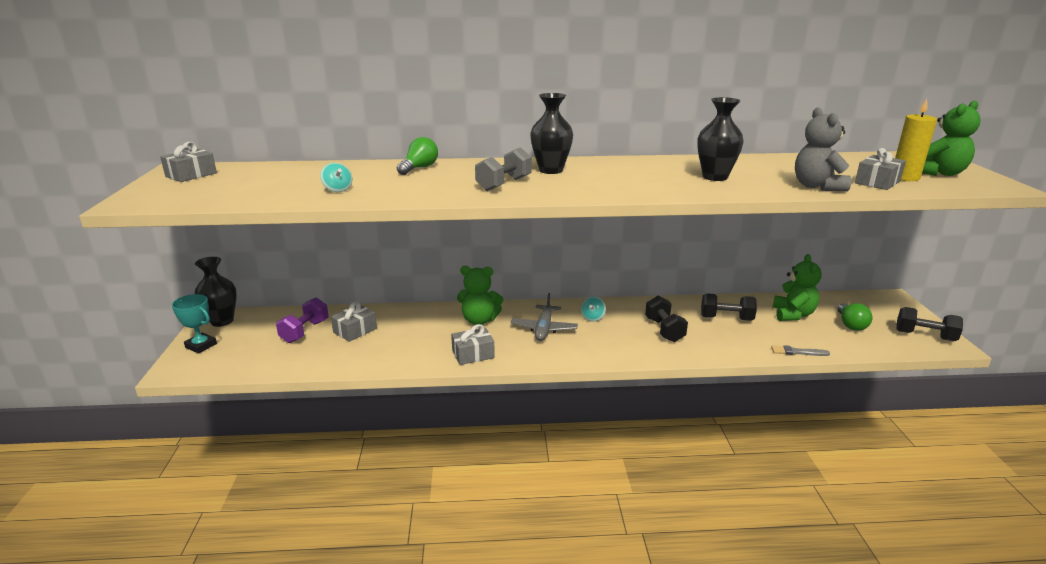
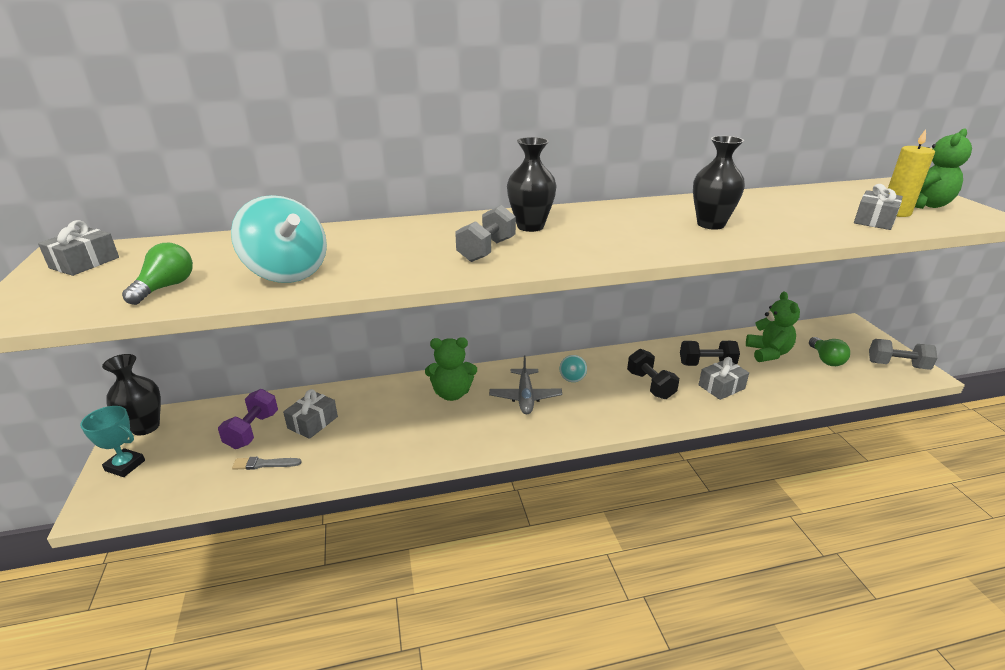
camera: 10 degrees left, 5 degrees up
turquoise spinning top [320,163,352,192] -> turquoise spinning top [231,195,327,283], size x2.30
green light bulb [397,137,438,175] -> green light bulb moved to [122,243,193,305]
grey gift [451,324,495,365] -> grey gift moved to [698,357,749,400]
grey brush [771,345,830,356] -> grey brush moved to [232,457,301,470]
grey teddy bear [795,107,851,191] -> none
black dumbbell [896,307,963,341] -> grey dumbbell [869,339,938,370]

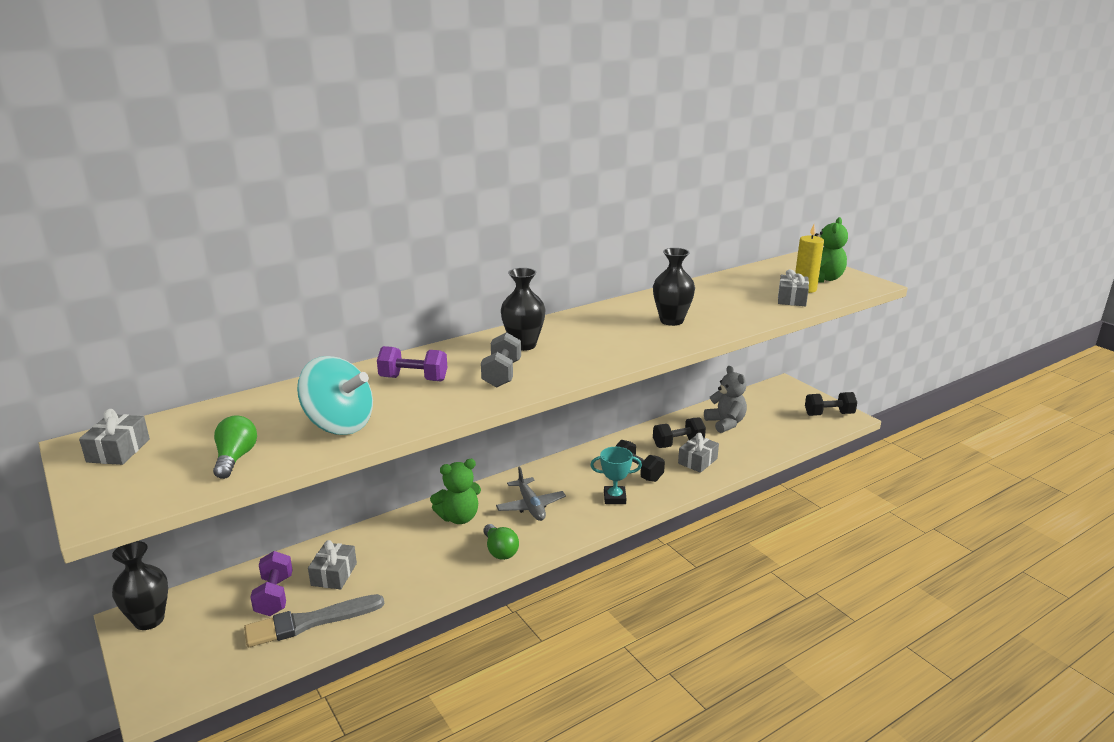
camera: 20 degrees left, 5 degrees down
turquoise trophy [80,406,145,477] -> turquoise trophy moved to [590,447,642,504]
grey brush [232,457,301,470] -> grey brush [244,594,384,647], size x2.02
turquoise spinning top [560,355,587,382] -> none
green teddy bear [746,292,800,362] -> grey teddy bear [704,366,747,433]
green light bulb [809,337,850,366] -> green light bulb moved to [484,524,519,560]
grey dumbbell [869,339,938,370] -> black dumbbell [805,392,857,416]
none -> purple dumbbell [377,346,447,382]

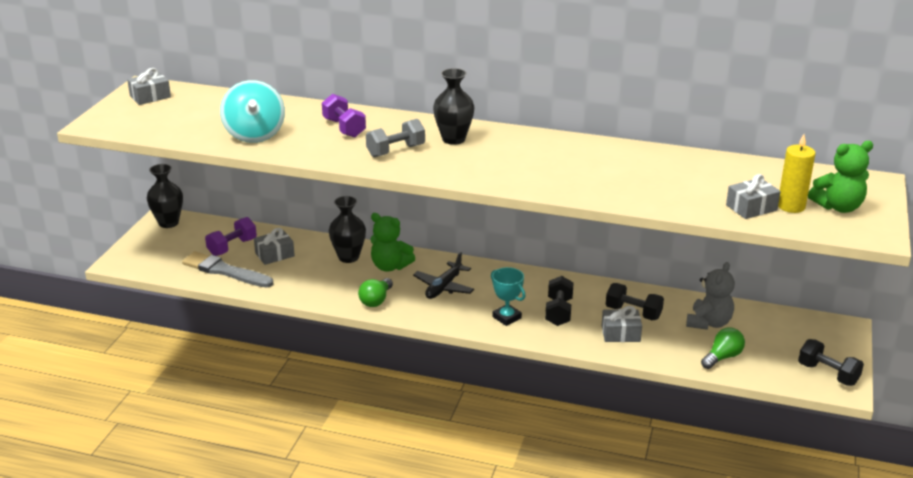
camera: 50 degrees right, 5 degrees up
green light bulb [213,415,257,479] -> green light bulb moved to [701,328,745,369]
grey plane [496,466,566,521] -> black plane [413,252,474,299]
black vase [653,248,695,326] -> black vase moved to [329,196,366,263]

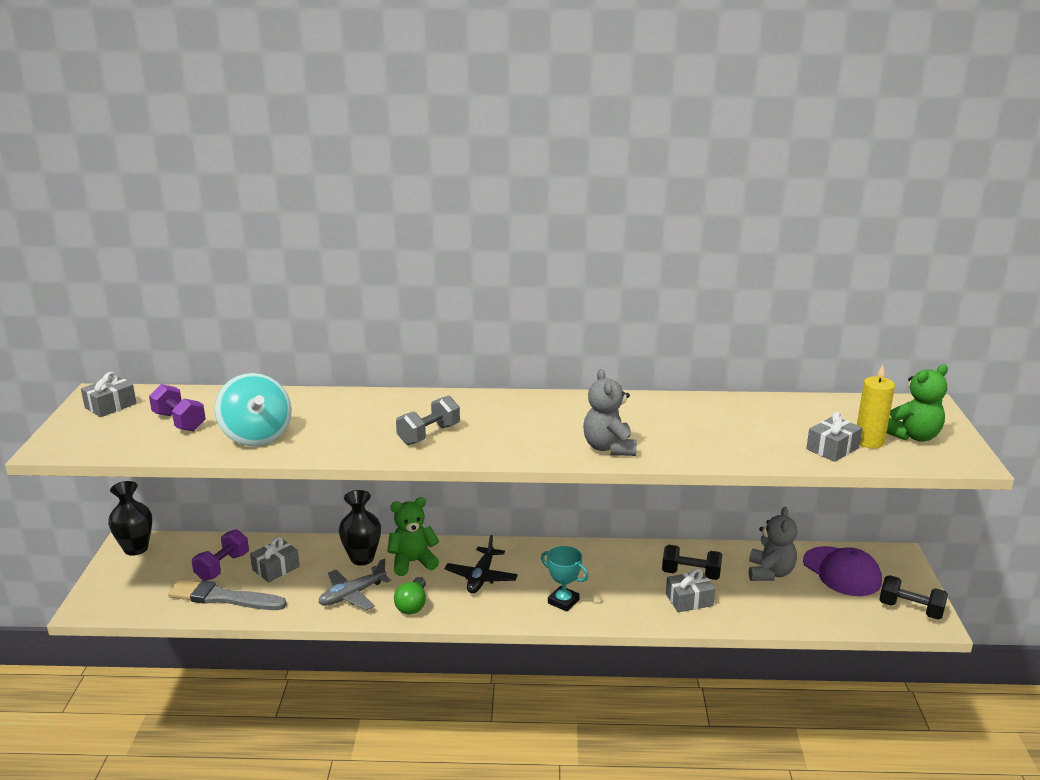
camera: 15 degrees left, 5 degrees down
purple dumbbell [322,94,366,137] -> purple dumbbell moved to [149,384,206,431]
green teddy bear [370,213,415,271] -> green teddy bear turned 150 degrees clockwise [387,497,439,576]
black vase [433,68,475,145] -> none
black dumbbell [545,276,574,326] -> none
green light bulb [701,328,745,369] -> none
none -> grey plane [318,559,391,610]
none -> grey teddy bear [583,369,637,456]
none -> purple cap [803,546,882,596]

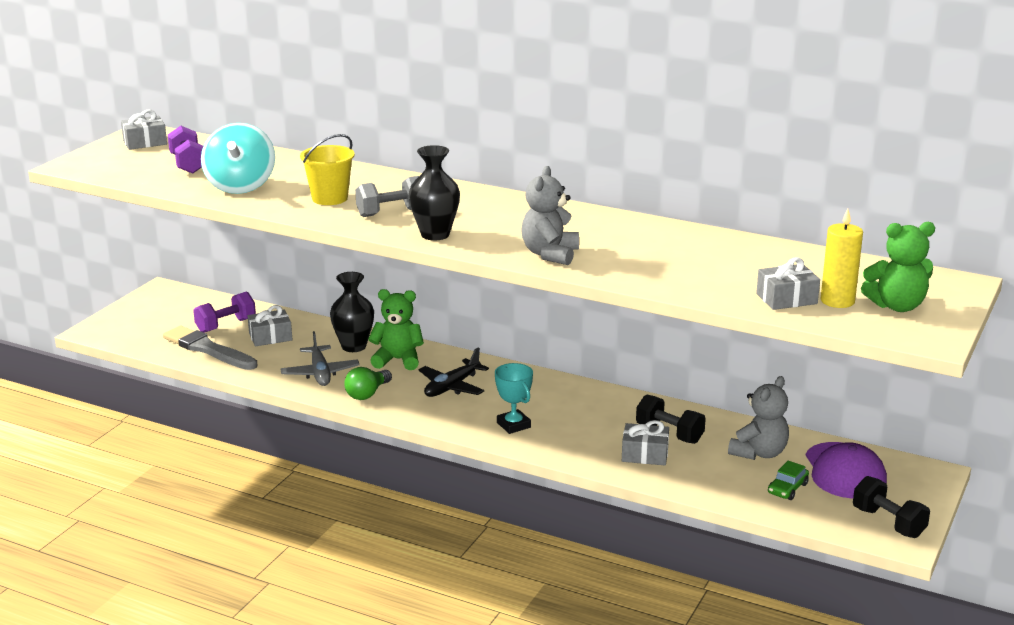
camera: 25 degrees right, 0 degrees up
black vase [108,481,152,556] -> black vase moved to [409,145,460,241]
grey plane [318,559,391,610] -> grey plane turned 90 degrees counterclockwise [280,331,360,386]
none -> yellow bucket [300,134,355,205]
none -> green car [768,461,809,500]

